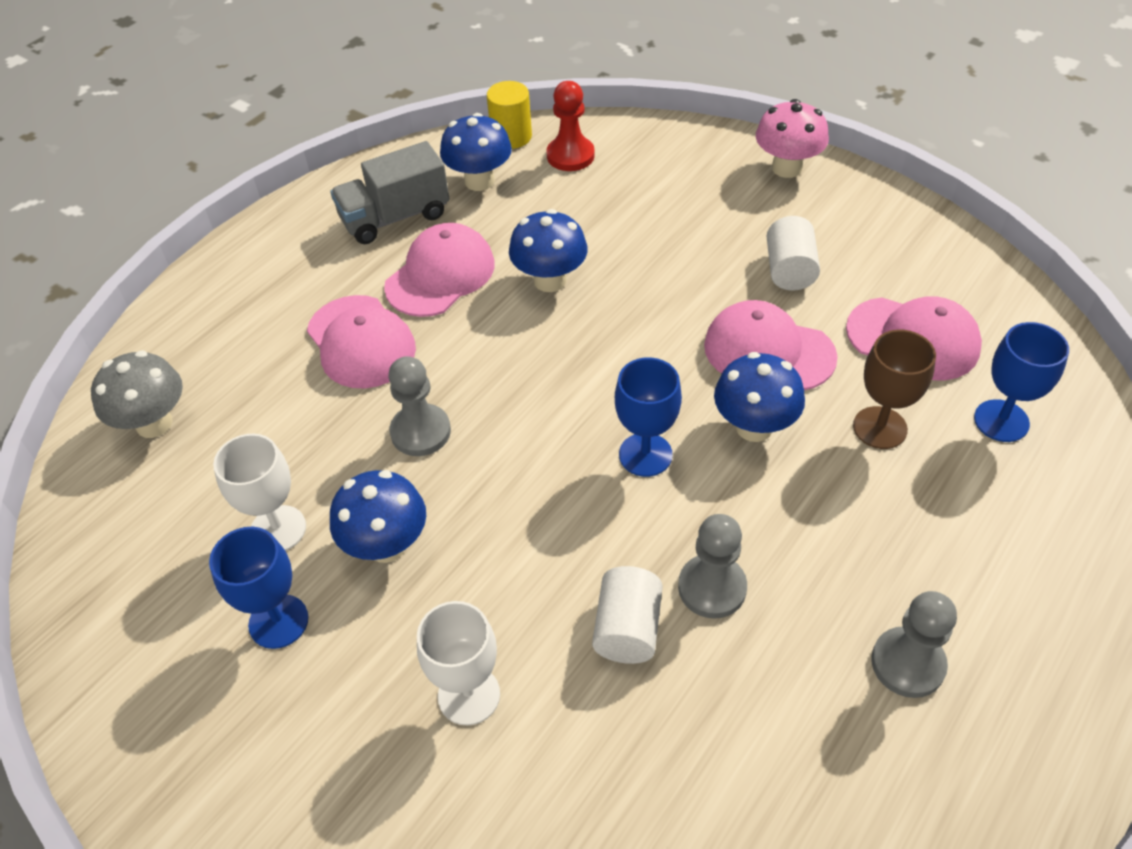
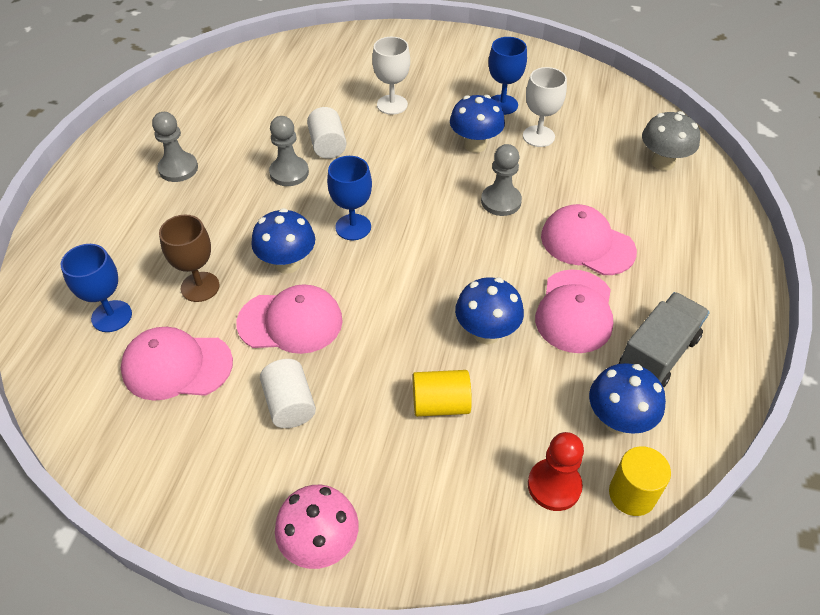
camera: 155 degrees right, 0 degrees up
none -> yellow cylinder [413,370,472,417]

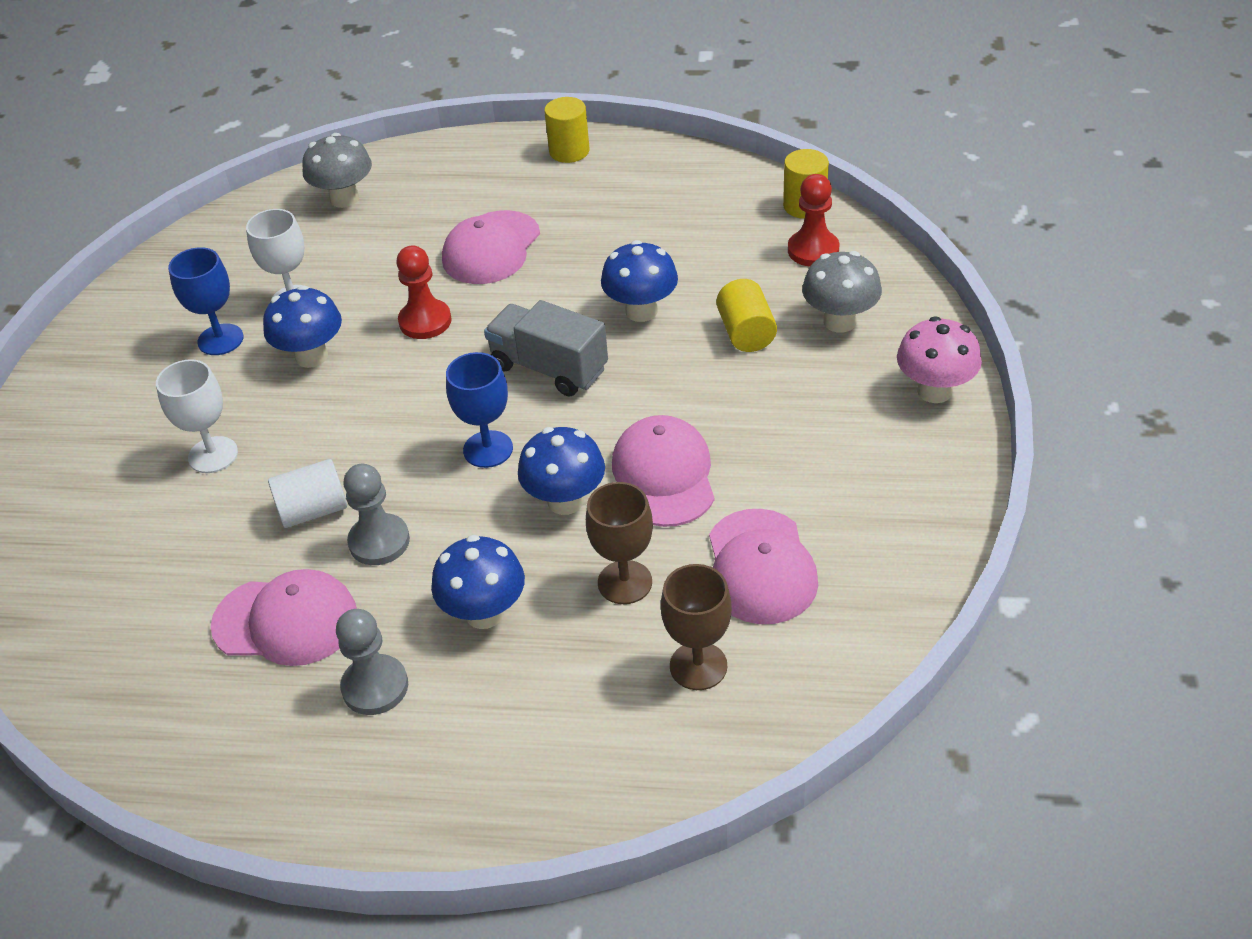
camera: 95 degrees left, 5 degrees down
blue goblet [61,244,132,332] -> brown goblet [661,564,732,690]
white cylinder [260,359,316,428] -> none
grey pawn [481,144,522,216] -> red pawn [396,245,452,339]
pink cap [535,269,613,353] -> pink cap moved to [211,569,357,666]
blue mushroom [589,363,666,434] -> blue mushroom moved to [431,535,525,629]
grey truck [619,292,710,387] -> grey truck moved to [484,300,608,397]
none -> yellow cylinder [544,97,590,163]
none -> grey mushroom [802,251,882,333]

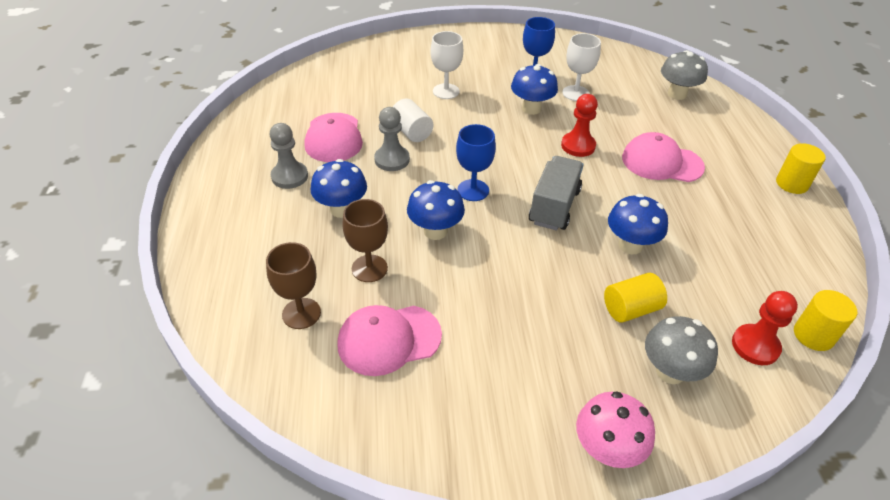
camera: 75 degrees right, 0 degrees up
pink cap [612,415,715,527] -> none

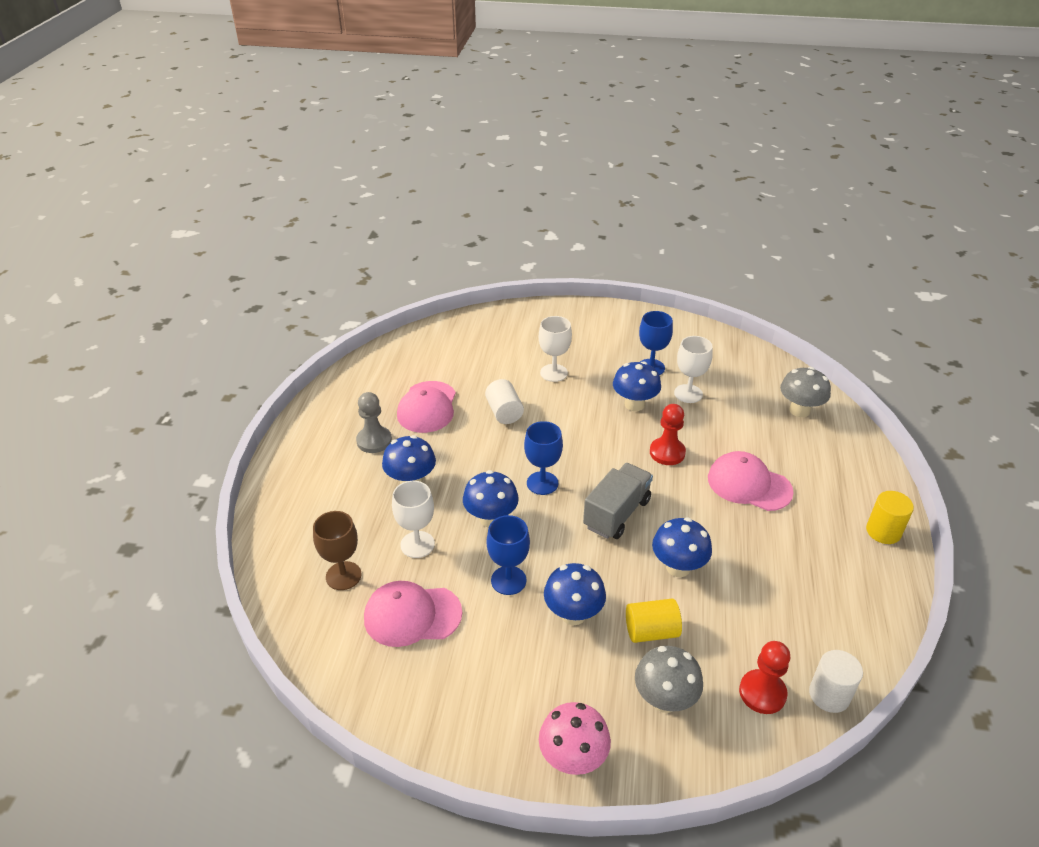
camera: 15 degrees right, 5 degrees down
brown goblet [342,199,388,282] -> white goblet [392,481,435,558]
grey pawn [374,107,410,171] -> none
yellow cylinder [794,290,857,351] -> white cylinder [809,650,863,713]
none -> blue goblet [486,515,530,595]
none -> blue mushroom [544,563,606,625]

